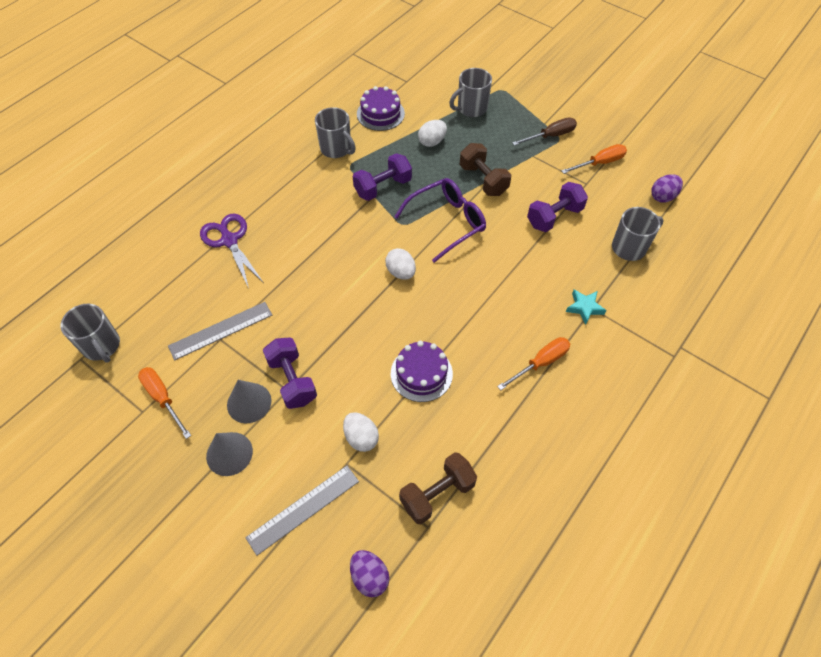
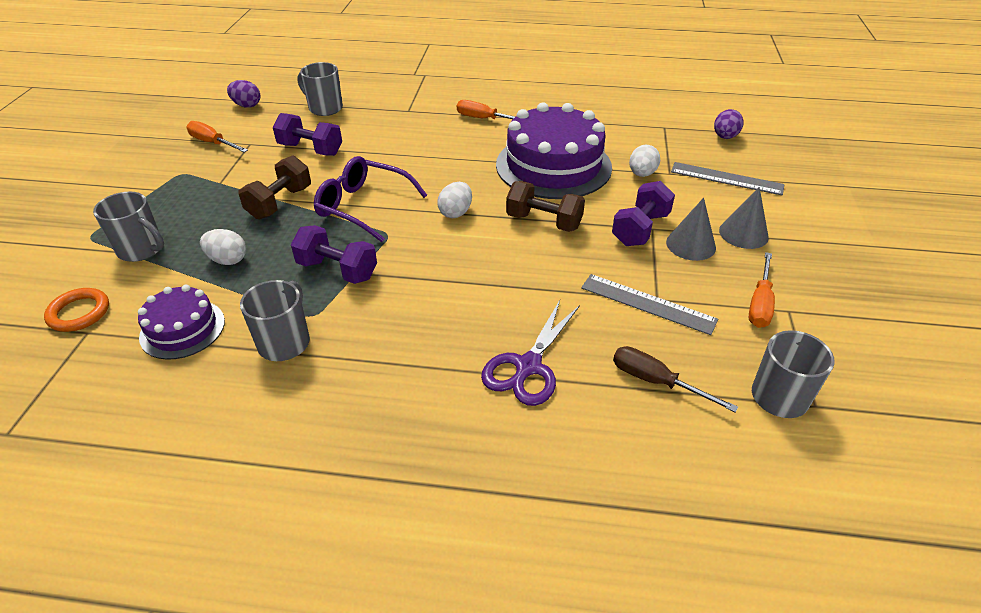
camera: 120 degrees left, 15 degrees down
purple cake [391,341,453,402] -> purple cake [496,103,612,199], size x1.90
brown dumbbell [399,452,477,524] -> brown dumbbell moved to [506,181,585,232]
brown screwdriver [512,117,577,146] -> brown screwdriver moved to [613,346,738,412]
turquoise star [566,290,607,325] -> none
none -> orange ring [44,288,109,332]

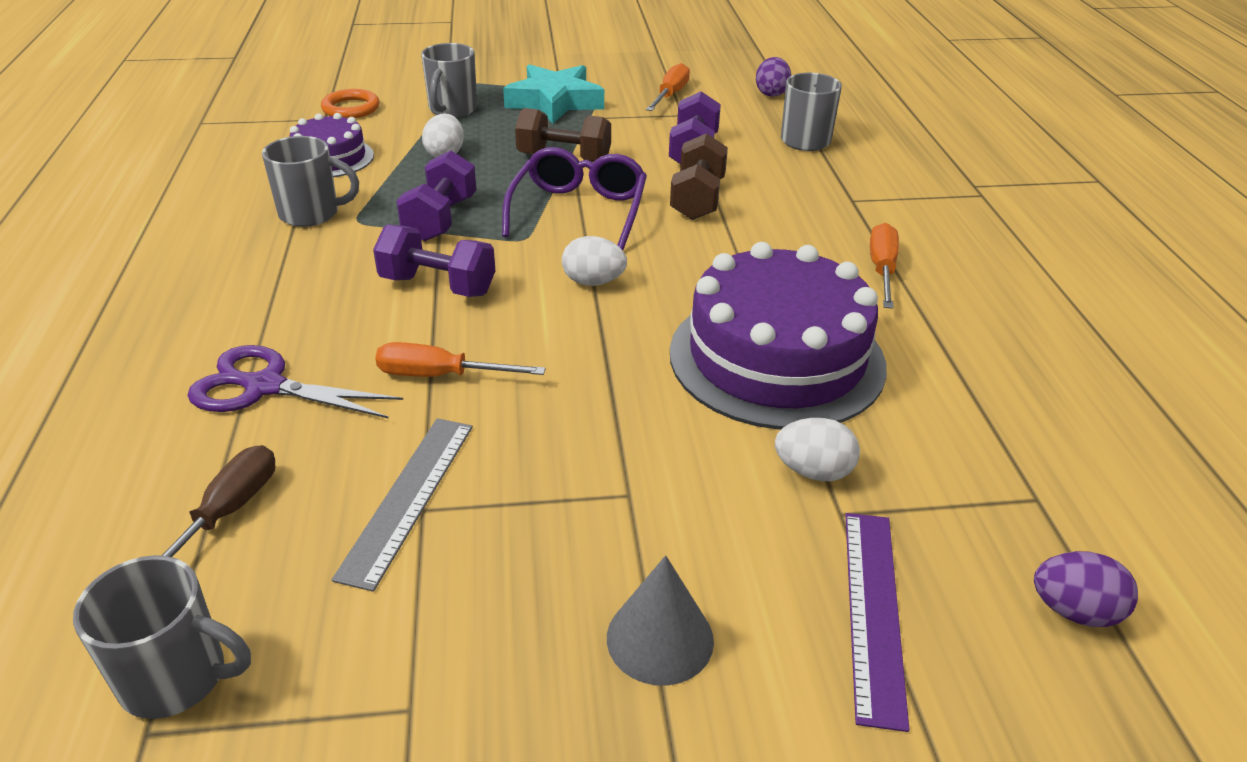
camera: 75 degrees right, 5 degrees down
brown dumbbell [506,181,585,232] -> brown dumbbell moved to [670,133,728,220]
purple dumbbell [612,181,675,246] -> purple dumbbell moved to [373,224,495,297]
grey cone [666,198,716,261] -> none
grey ruler [671,162,784,195] -> purple ruler [845,513,910,732]
orange screwdriver [749,252,775,328] -> orange screwdriver moved to [375,342,546,377]
none -> turquoise star [503,64,604,124]

